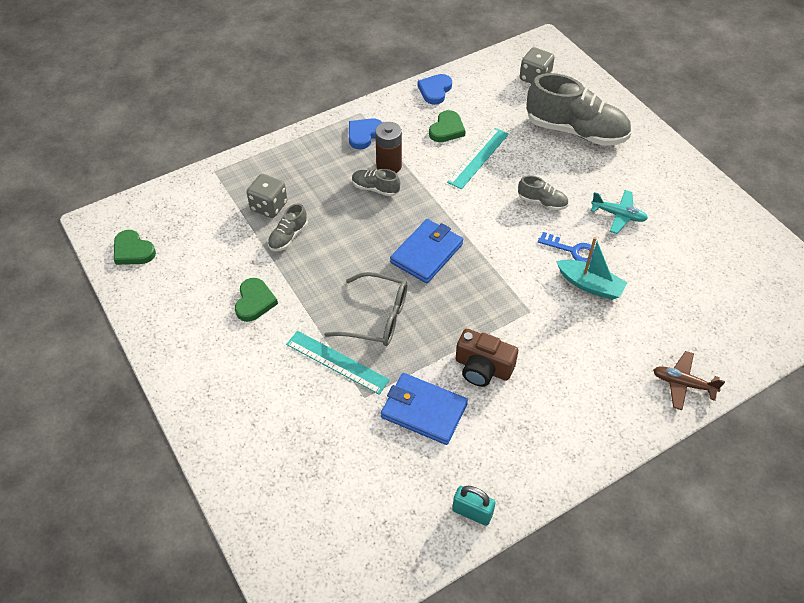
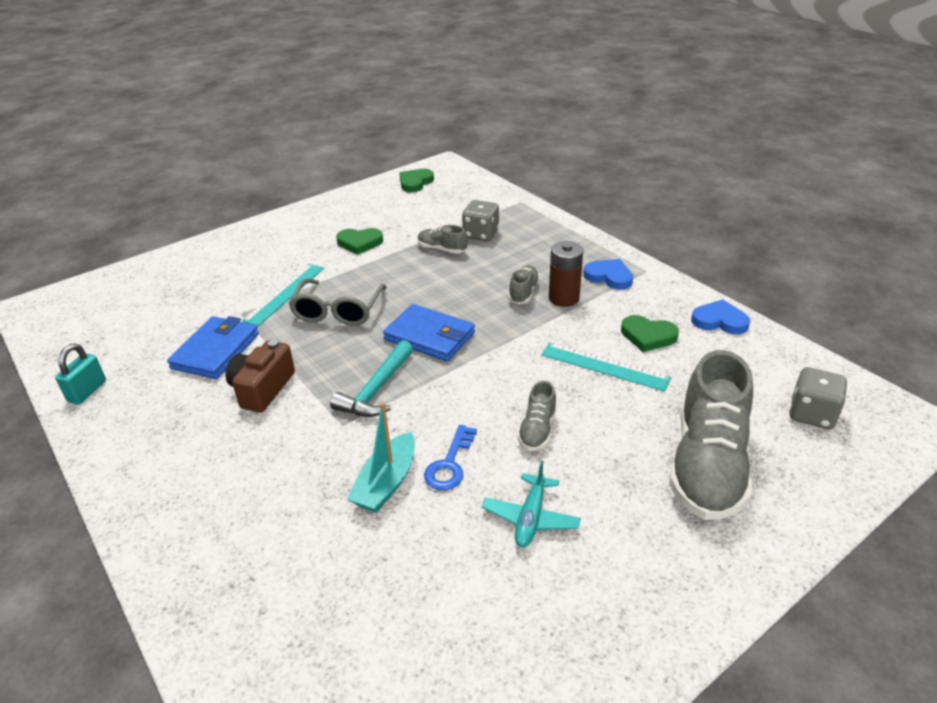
camera: 85 degrees right, 15 degrees down
brown plane [653,351,725,410] -> none
none -> turquoise hammer [330,340,413,417]

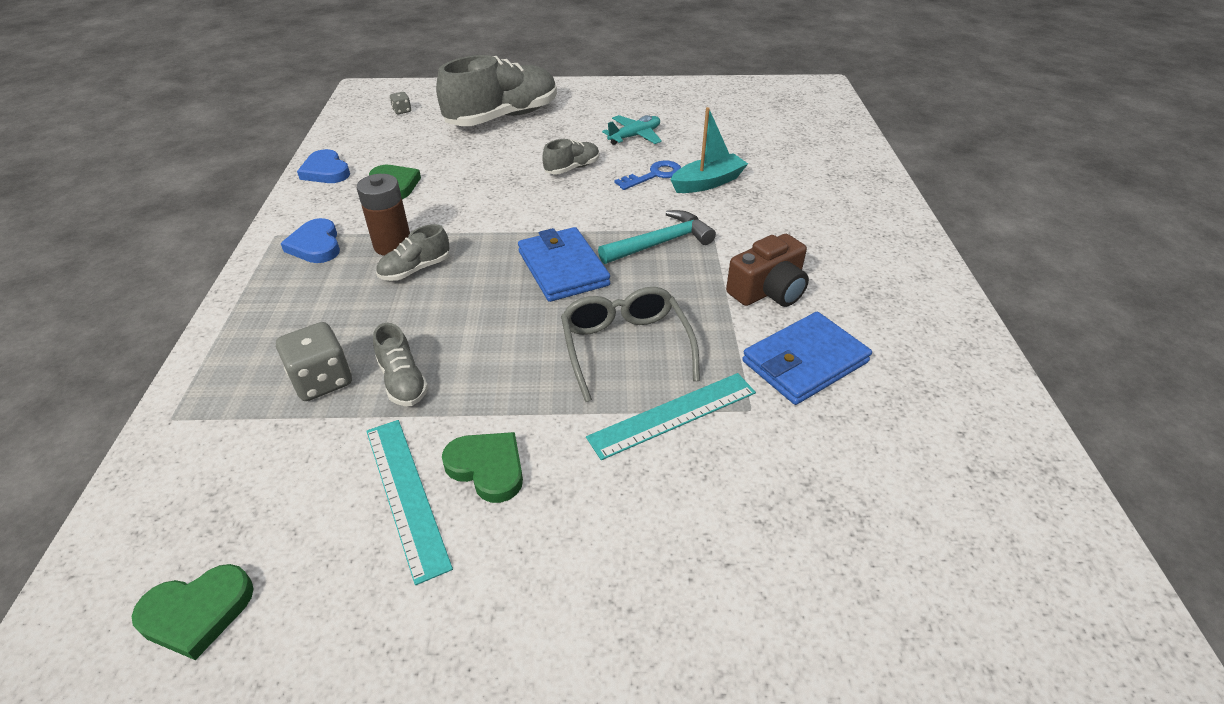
camera: 145 degrees left, 5 degrees up
turquoise padlock [55,344,106,404] -> none
grey glasses [288,278,387,326] -> grey glasses turned 60 degrees counterclockwise [561,287,700,402]
turquoise ruler [541,342,671,391] -> turquoise ruler moved to [366,420,453,585]
grey dice [789,367,847,429] -> grey dice [390,92,411,114], size x0.50

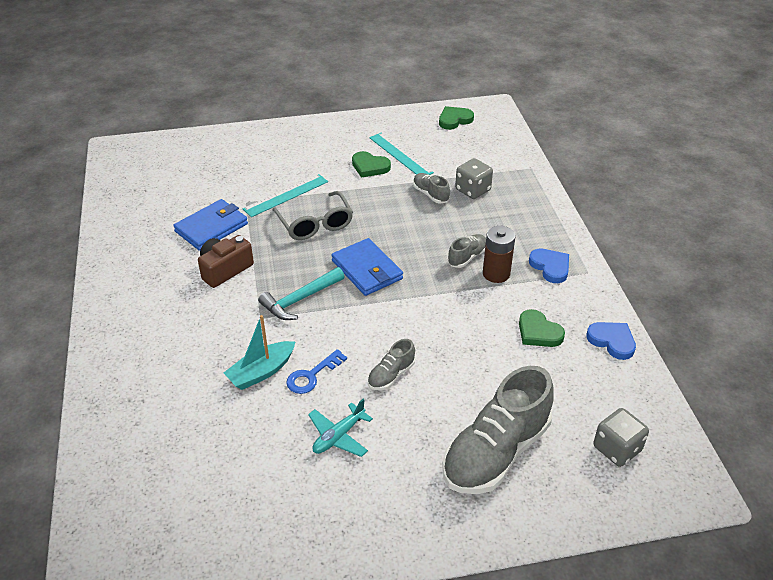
camera: 170 degrees right, 0 degrees up
grey dice [390,92,411,114] -> grey dice [593,408,649,467], size x2.00

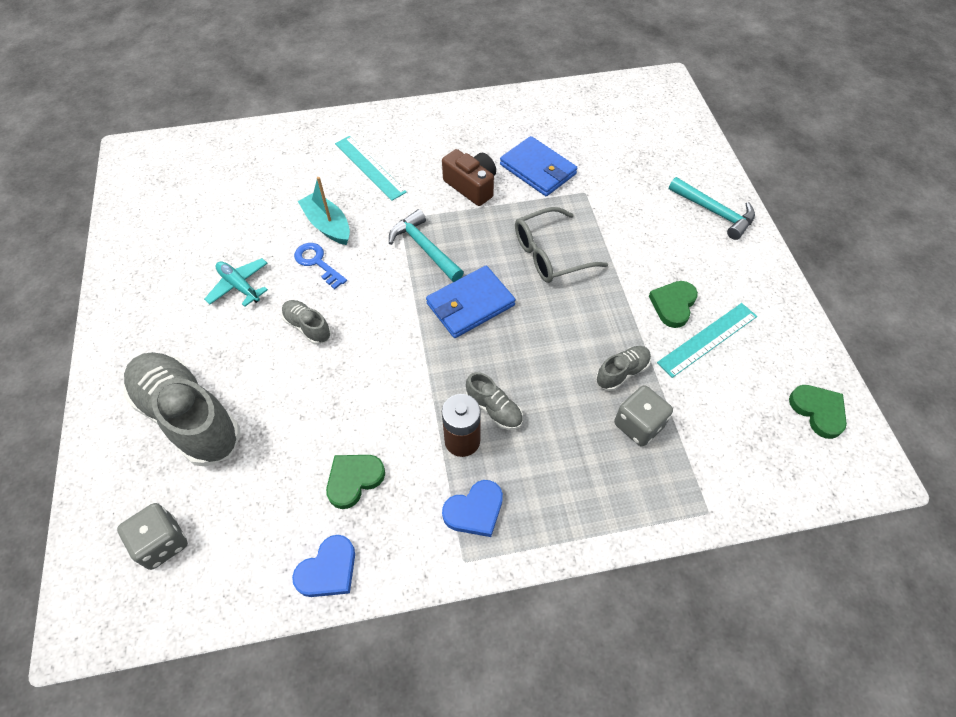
camera: 90 degrees right, 15 degrees up
turquoise ruler [243,174,328,217] -> turquoise ruler moved to [335,136,407,201]
none -> turquoise hammer [669,177,755,240]

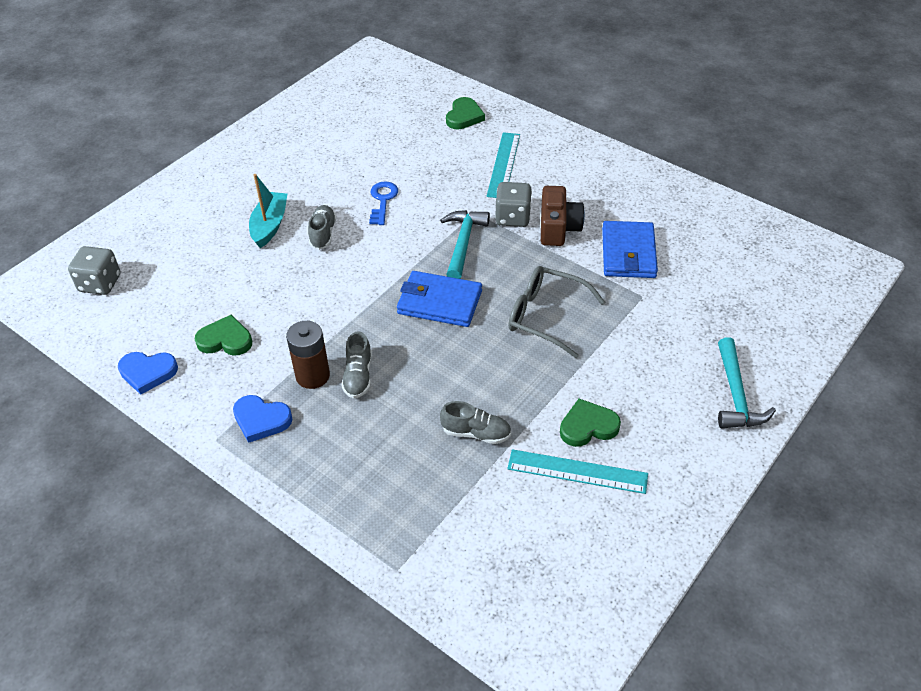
camera: 50 degrees right, 10 degrees down
grey shoe [124,352,240,466] -> none
turquoise plane [204,258,268,307] -> none
turquoise boat [298,177,350,245] -> turquoise boat moved to [249,174,287,248]
grey dice [614,385,673,447] -> grey dice moved to [495,182,532,227]
green heart [789,385,847,439] -> green heart moved to [446,97,485,130]

